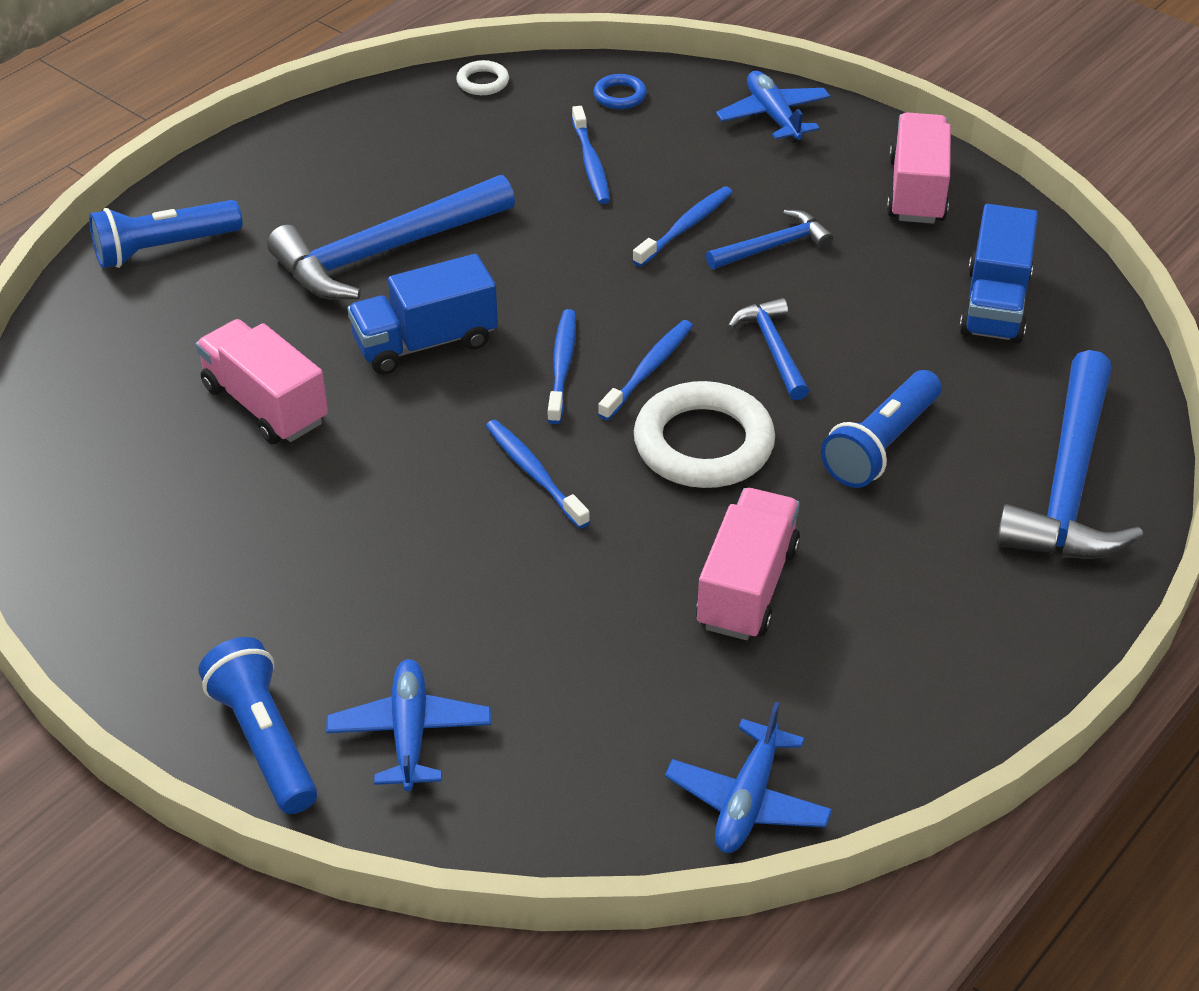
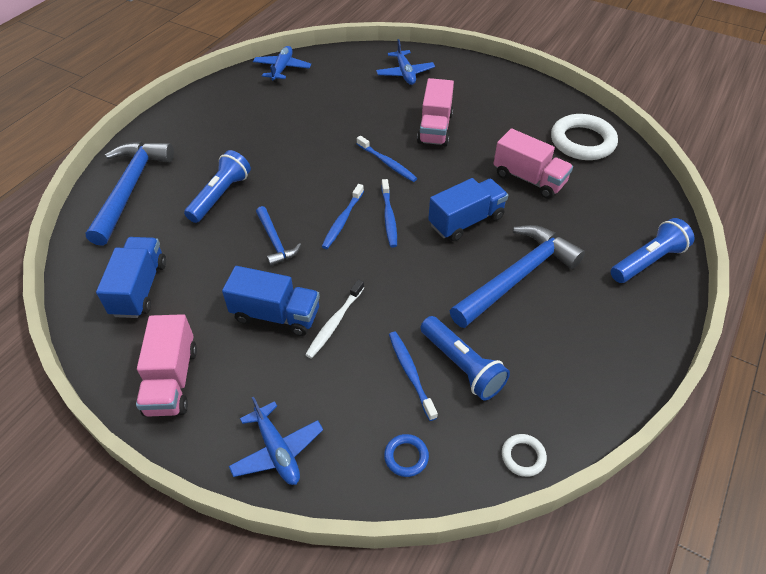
camera: 170 degrees right, 5 degrees up
blue flashlight [199,637,317,814] -> blue flashlight moved to [420,316,510,401]
blue toothbrush [632,186,733,267] -> white toothbrush [305,279,364,359]
white ring [634,381,775,488] -> white ring moved to [551,114,618,160]
pink truck [696,488,800,640] -> pink truck moved to [417,78,454,146]
blue hammer [706,210,833,269] -> blue truck [222,266,320,336]

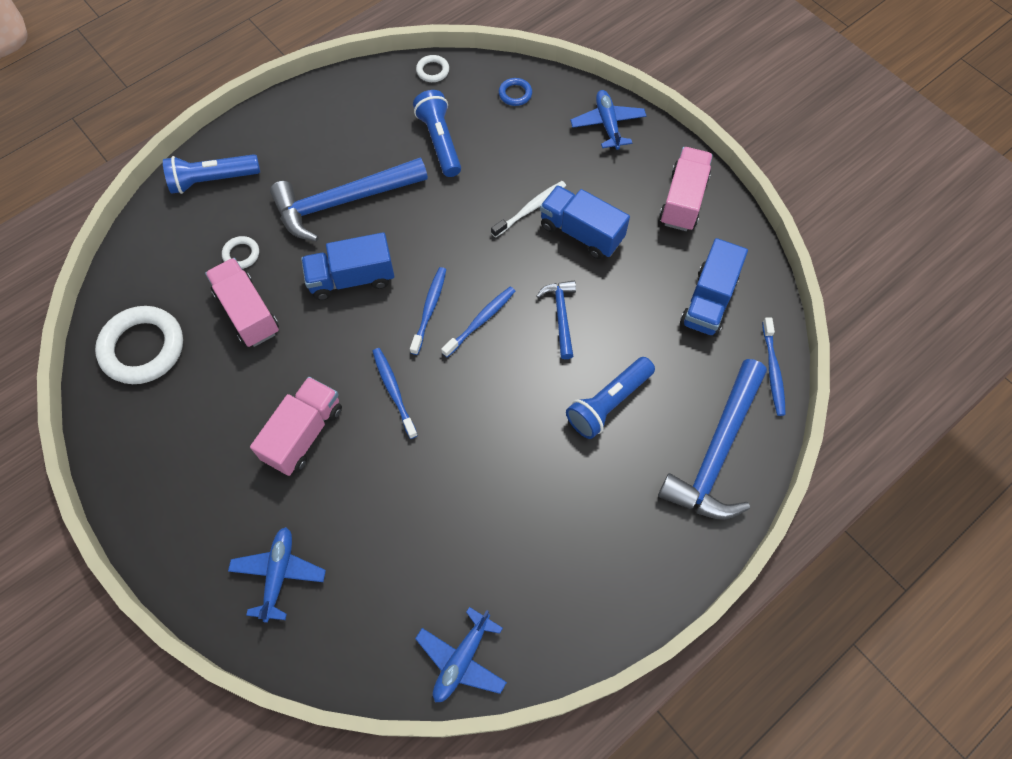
camera: 160 degrees left, 15 degrees up
blue toothbrush [389,332,438,421] -> blue toothbrush moved to [762,317,786,416]
none -> white ring [222,236,259,269]

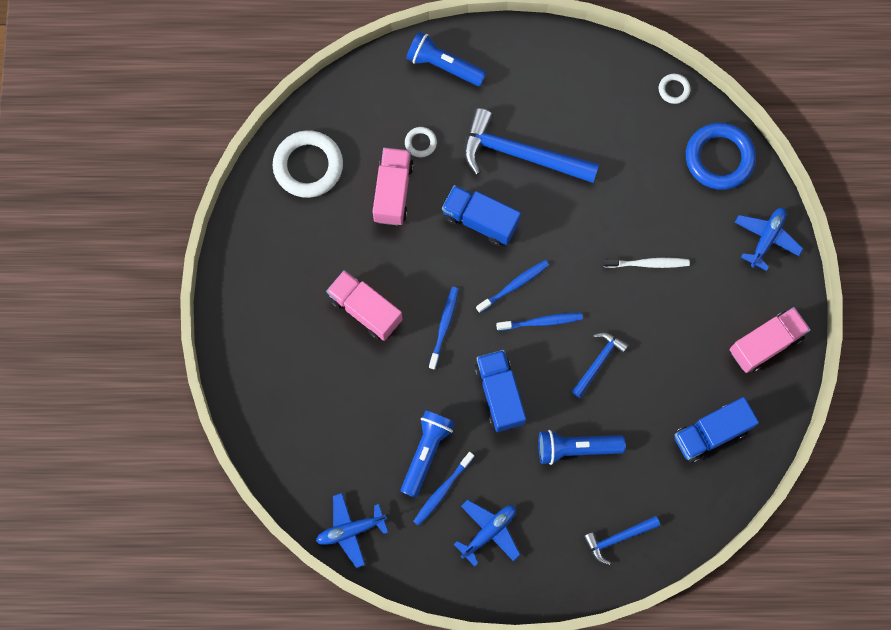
camera: 40 degrees right, 10 degrees up
blue plane [228,527,326,623] -> blue plane moved to [454,500,520,566]
pink truck [250,377,342,476] -> pink truck turned 120 degrees counterclockwise [326,270,403,341]
blue flashlight [413,90,461,177] -> blue flashlight moved to [401,411,455,498]
blue ring [499,78,532,106] -> blue ring [686,123,756,190], size x2.17
blue truck [540,185,630,259] -> blue truck moved to [475,350,526,432]
blue hammer [658,359,767,520] -> blue hammer [584,516,660,565], size x0.52
blue toothbrush [762,317,786,416] -> blue toothbrush moved to [413,452,474,526]

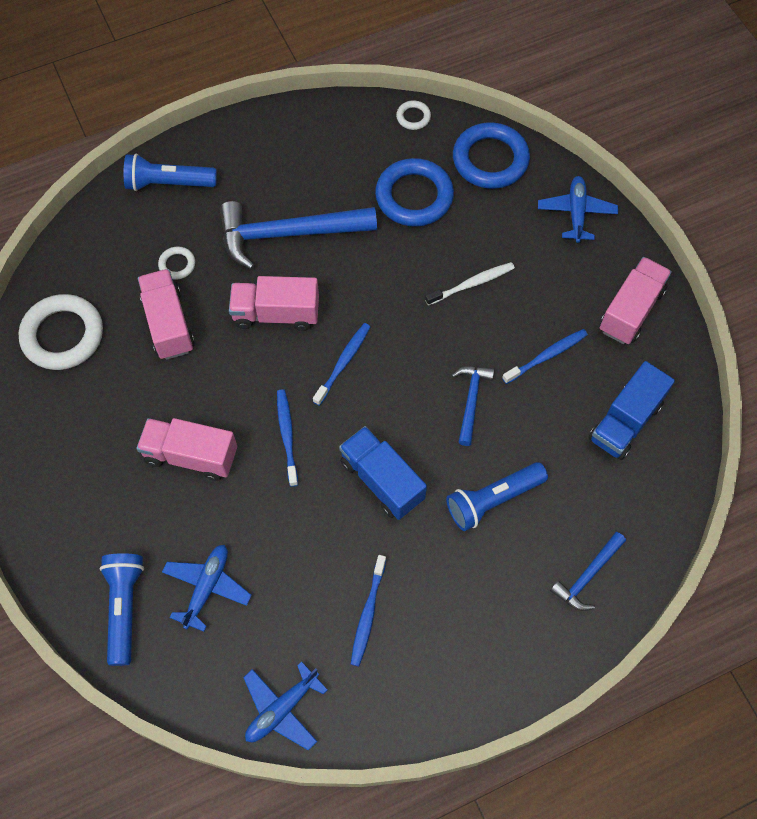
camera: 25 degrees left, 10 degrees down
blue flashlight [401,411,455,498] -> blue flashlight moved to [99,553,144,666]
blue truck [442,185,521,246] -> pink truck [229,276,319,331]
blue plane [454,500,520,566] -> blue plane moved to [162,545,252,632]
blue toothbrush [496,313,583,331] -> blue toothbrush moved to [502,329,588,384]
none -> blue ring [375,158,454,227]

